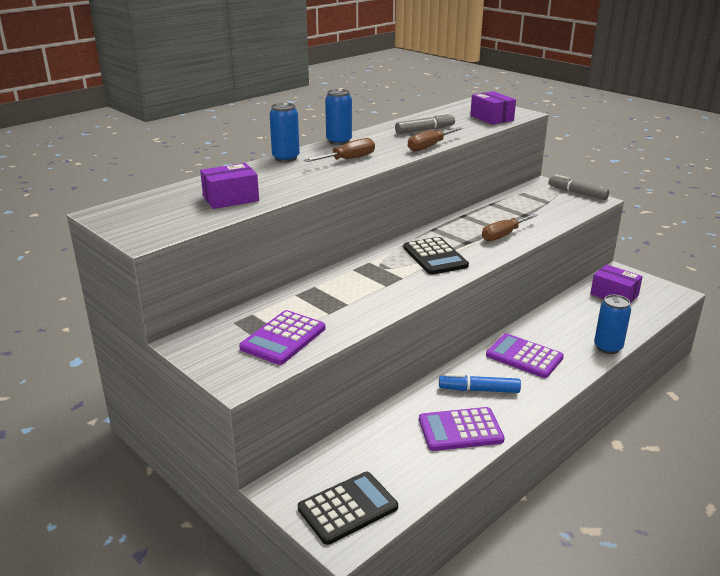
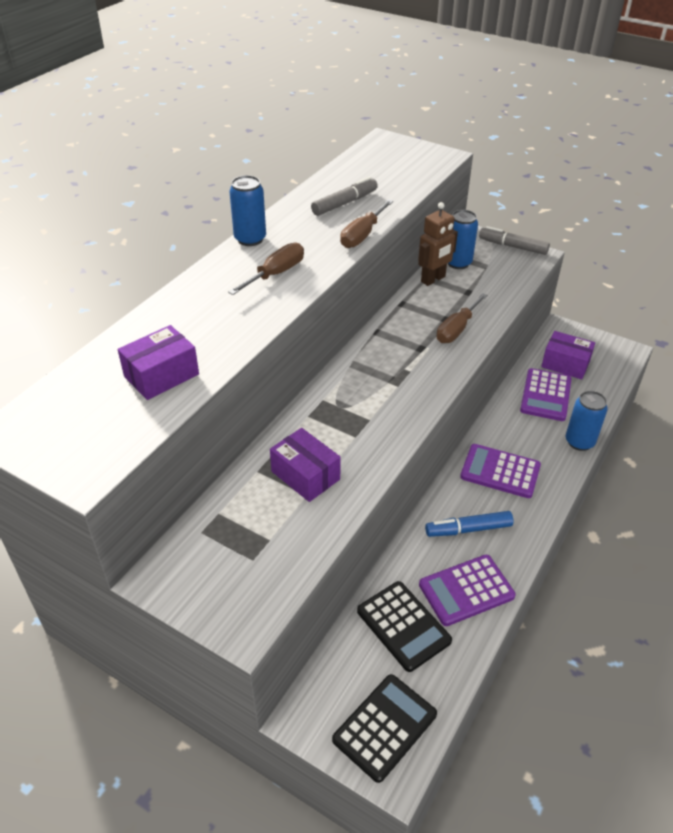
camera: 15 degrees left, 15 degrees up
purple calculator [239,310,325,365] -> purple calculator moved to [520,368,572,421]
blue can [270,103,300,162] -> blue can moved to [448,210,478,269]
black calculator [403,237,469,275] -> black calculator moved to [357,581,452,672]
purple box [470,91,516,125] -> purple box moved to [270,428,341,502]
none -> brown robot [418,202,458,286]

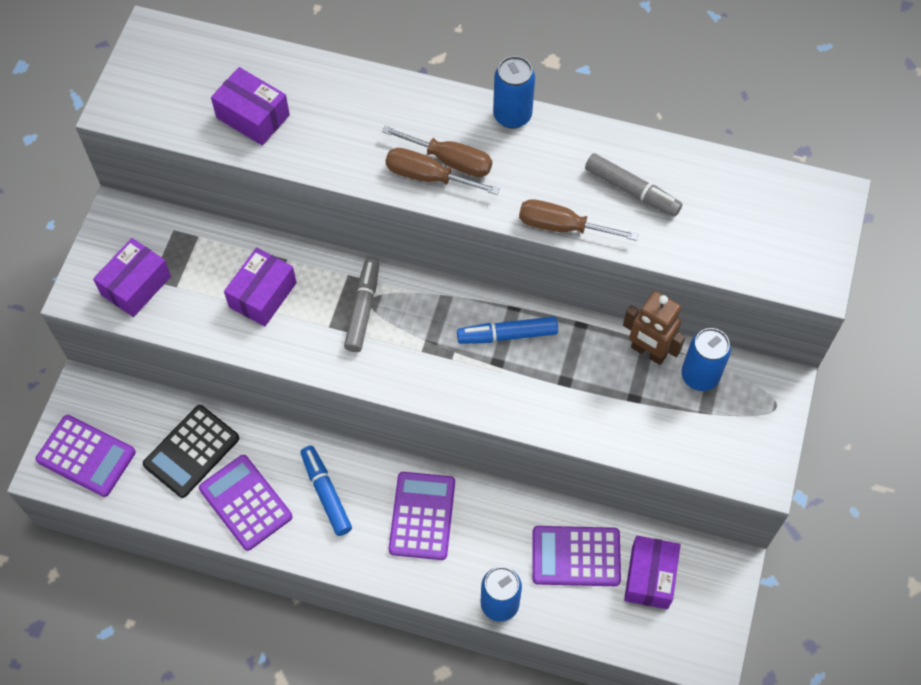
camera: 75 degrees right, 20 degrees up
black calculator [332,674,437,783] -> purple calculator [36,415,136,497]
brown screwdriver [436,293,487,343] -> brown screwdriver moved to [386,148,500,195]
grey marker [479,226,550,255] -> grey marker moved to [344,259,379,352]
none -> purple box [93,238,171,317]
none -> blue marker [457,317,558,344]

